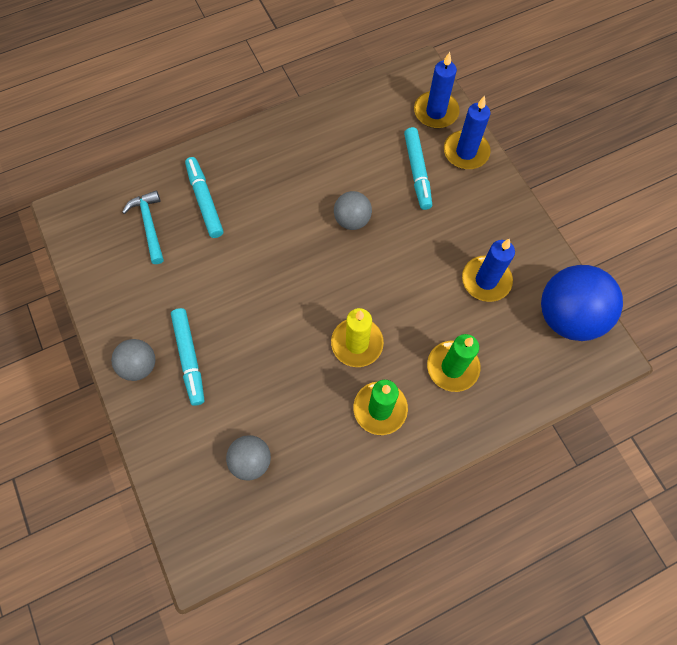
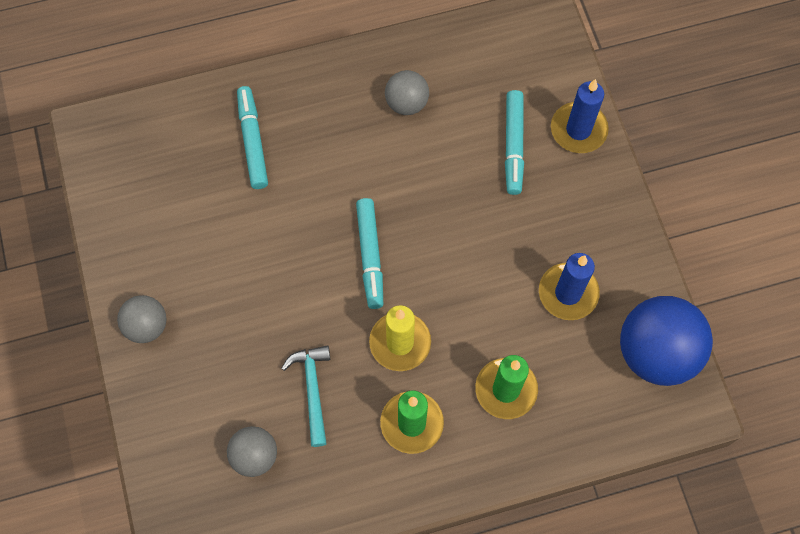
camera: 10 degrees right, 0 degrees up
turquoise hammer [122,191,164,264] -> turquoise hammer moved to [281,345,330,447]
turquoise marker [171,308,204,406] -> turquoise marker moved to [356,198,383,309]
grey ball [334,191,372,230] -> grey ball moved to [385,70,429,115]
blue candle [414,52,460,128] -> none

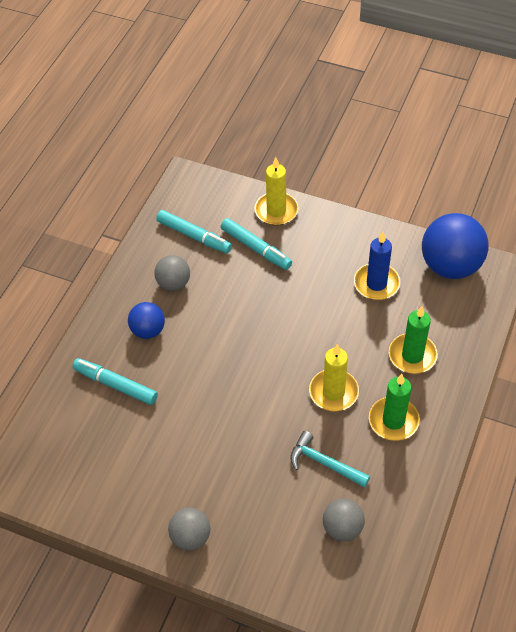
camera: 50 degrees left, 15 degrees down
turquoise marker [356,198,383,309] -> turquoise marker moved to [156,210,232,254]
blue candle [551,79,609,153] -> yellow candle [254,157,298,225]
none -> blue ball [128,302,165,339]

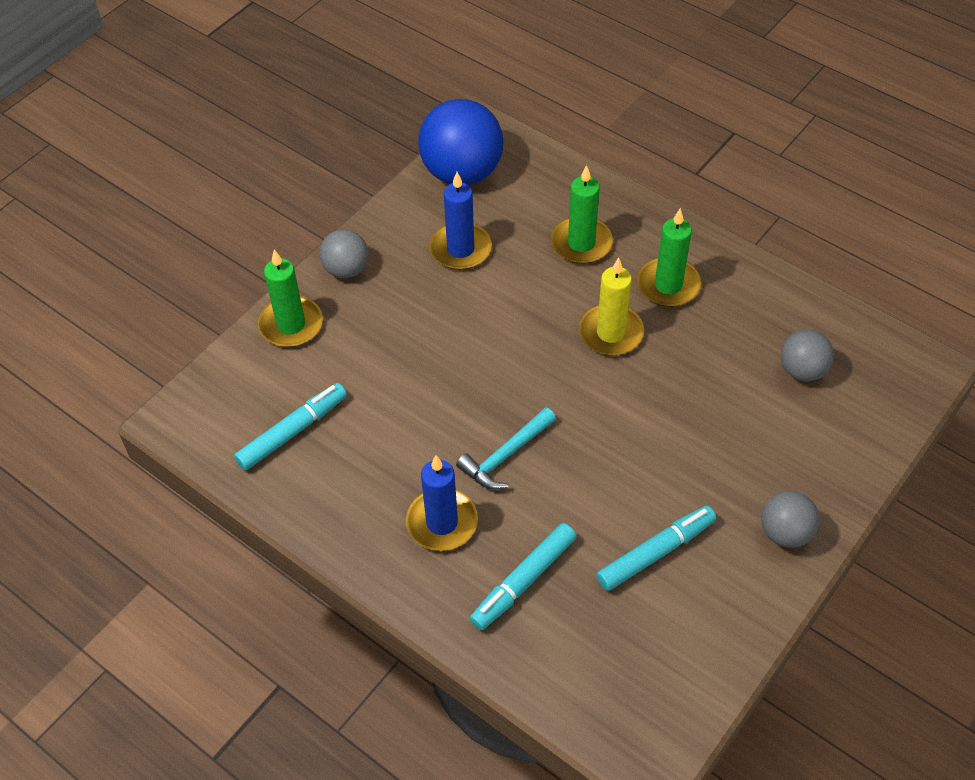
camera: 75 degrees left, 0 degrees up
blue ball [128,302,165,339] -> blue candle [406,455,478,551]
grey ball [154,255,190,291] -> grey ball moved to [320,229,369,278]
turquoise marker [221,218,292,270] -> turquoise marker moved to [596,506,716,591]
yellow candle [254,157,298,225] -> green candle [258,249,323,347]
turquoise hammer [290,431,370,488] -> turquoise hammer moved to [456,407,556,490]

